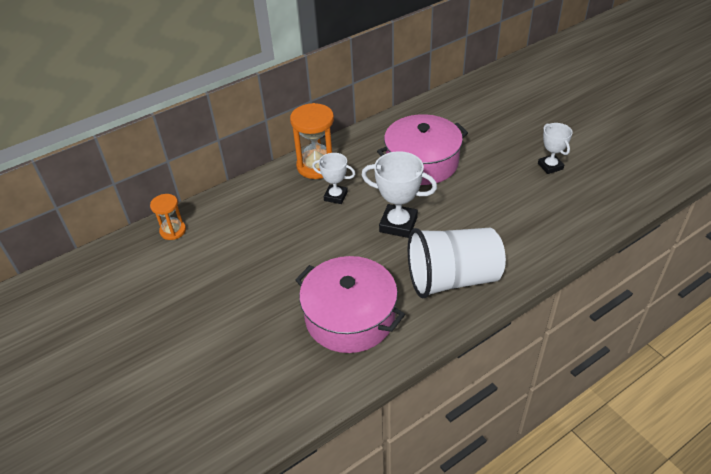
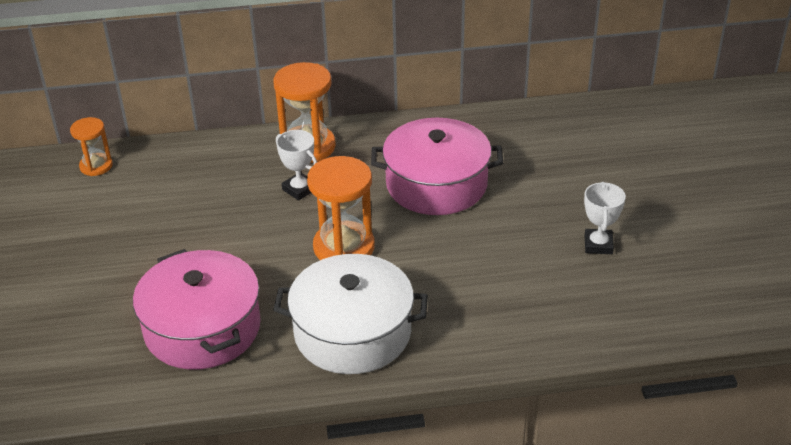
camera: 25 degrees right, 5 degrees down
white trophy [362,151,437,238] -> orange hourglass [307,156,375,260]
white cup [408,228,506,298] -> white pot [273,254,428,374]

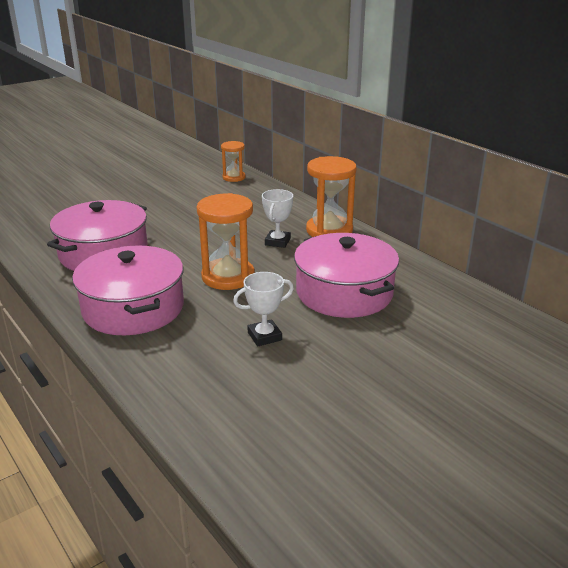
camera: 60 degrees right, 10 degrees down
white pot [273,254,428,374] -> pink pot [72,246,184,335]
white trophy [584,182,626,254] -> white trophy moved to [233,272,294,346]

